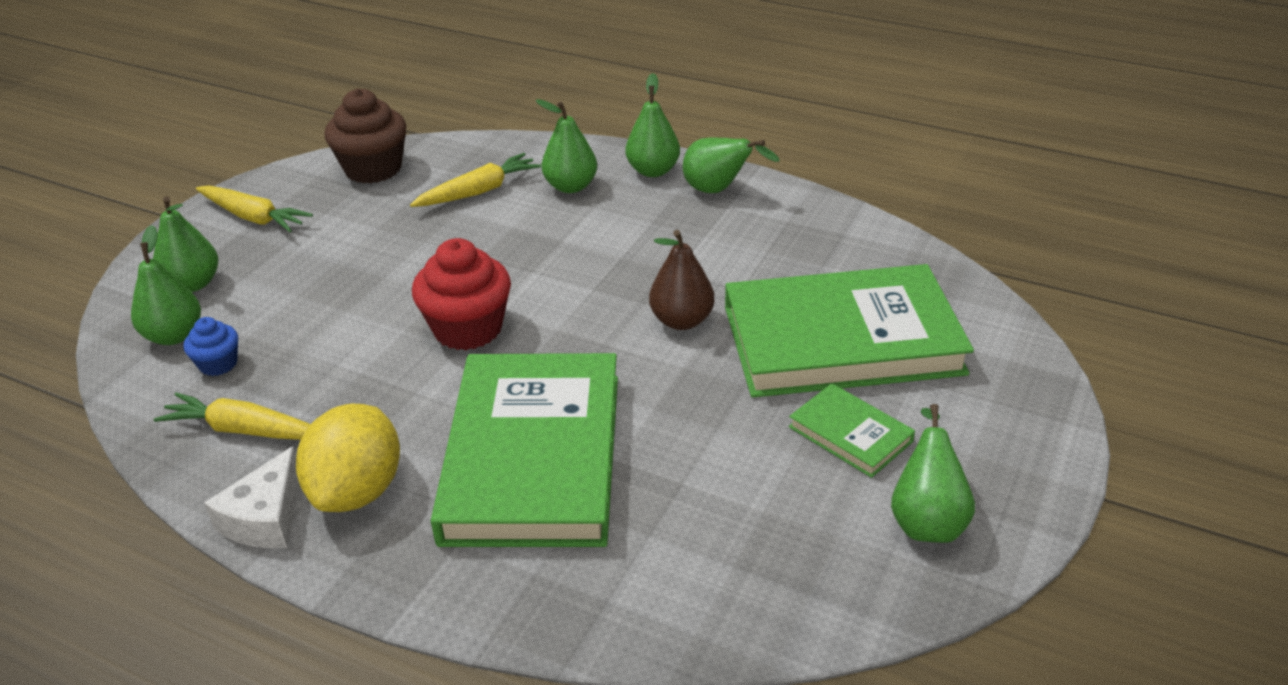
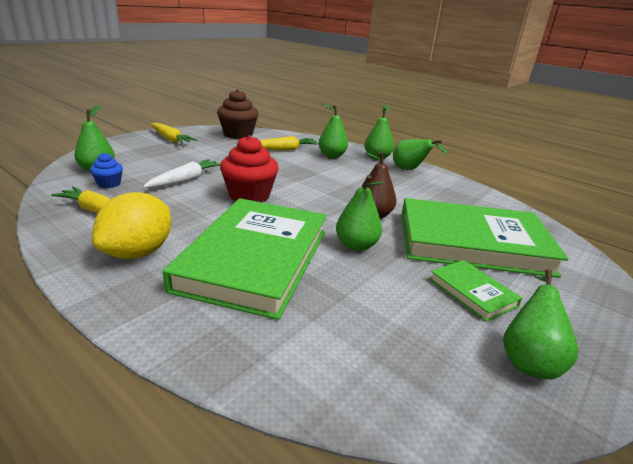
camera: 10 degrees right, 10 degrees down
green pear [153,196,218,292] -> green pear moved to [336,175,384,251]
white cheese [204,446,299,548] -> none
none -> white carrot [143,159,221,188]

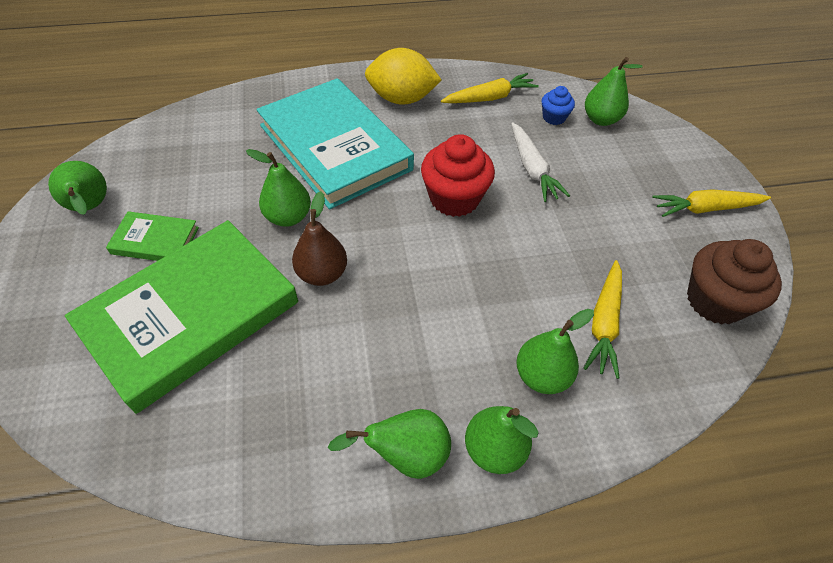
camera: 130 degrees right, 25 degrees up
yellow lemon [92,192,171,259] -> yellow lemon turned 60 degrees counterclockwise [365,48,441,105]
green book [163,198,327,320] -> turquoise book [256,78,414,209]

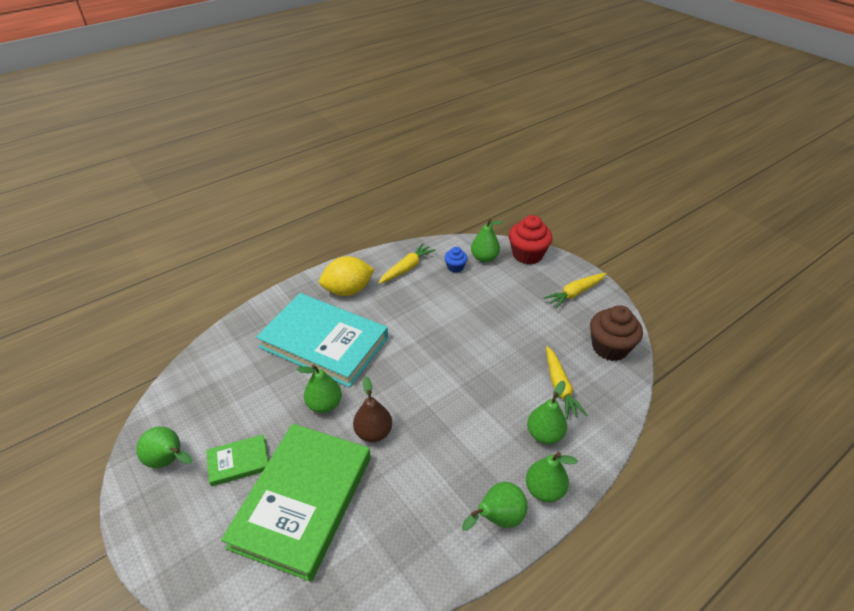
camera: 25 degrees left, 10 degrees down
red cupcake [421,134,495,217] -> red cupcake moved to [509,215,553,264]
white carrot [511,122,570,202] -> none

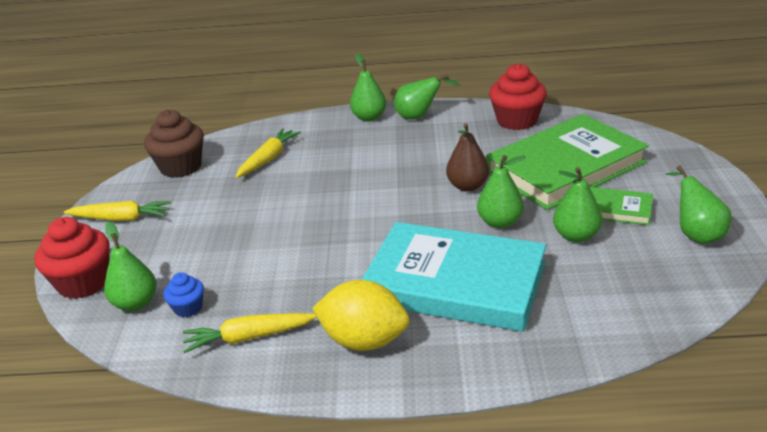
camera: 140 degrees left, 10 degrees down
turquoise book [256,293,388,387] -> turquoise book turned 45 degrees counterclockwise [362,222,547,332]
green pear [527,381,567,444] -> green pear moved to [553,167,602,243]
none -> red cupcake [489,63,547,130]

